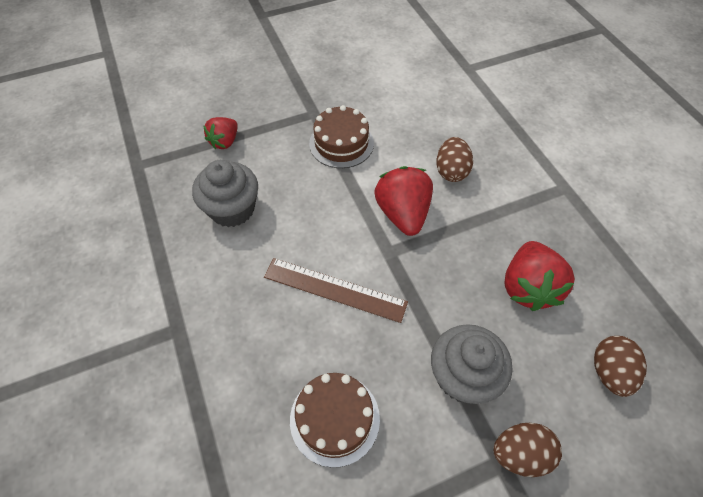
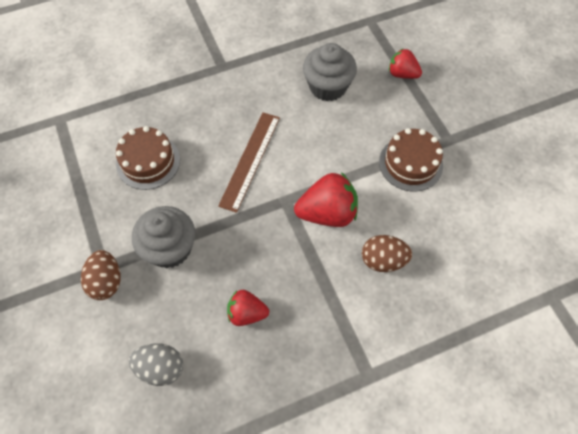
camera: 90 degrees right, 5 degrees up
red strawberry [504,241,575,311] -> red strawberry [227,290,269,326], size x0.61
brown egg [594,336,647,397] -> grey egg [128,343,183,386]

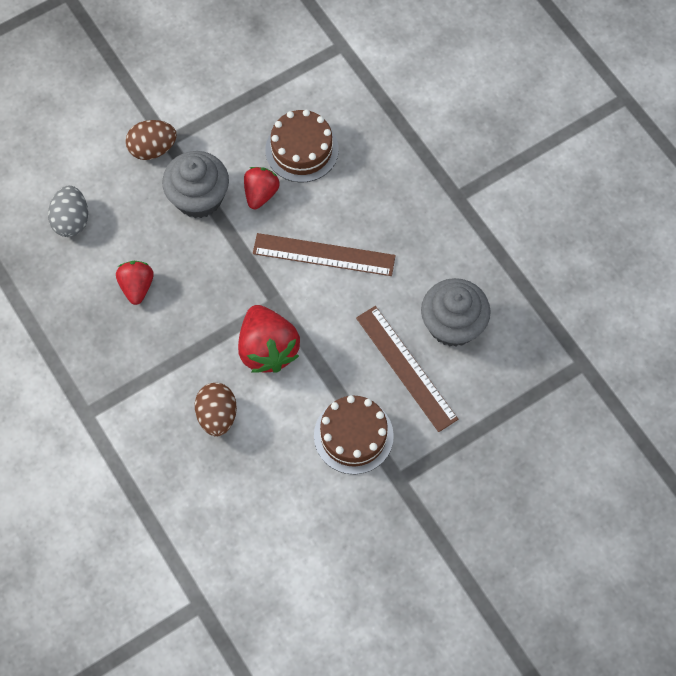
camera: 80 degrees right, 5 degrees up
red strawberry [389,48,422,79] -> red strawberry moved to [244,167,279,209]
none -> brown ruler [356,306,458,432]

